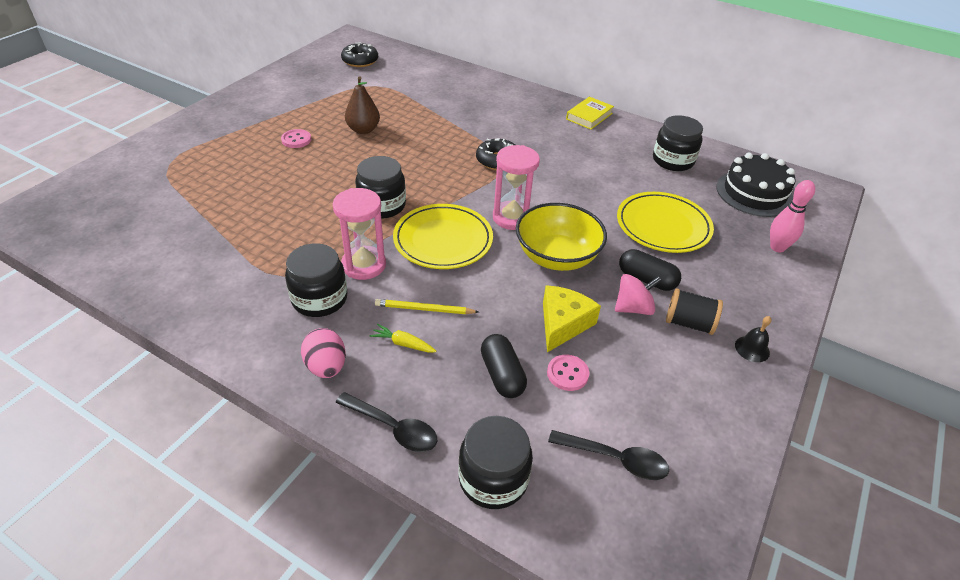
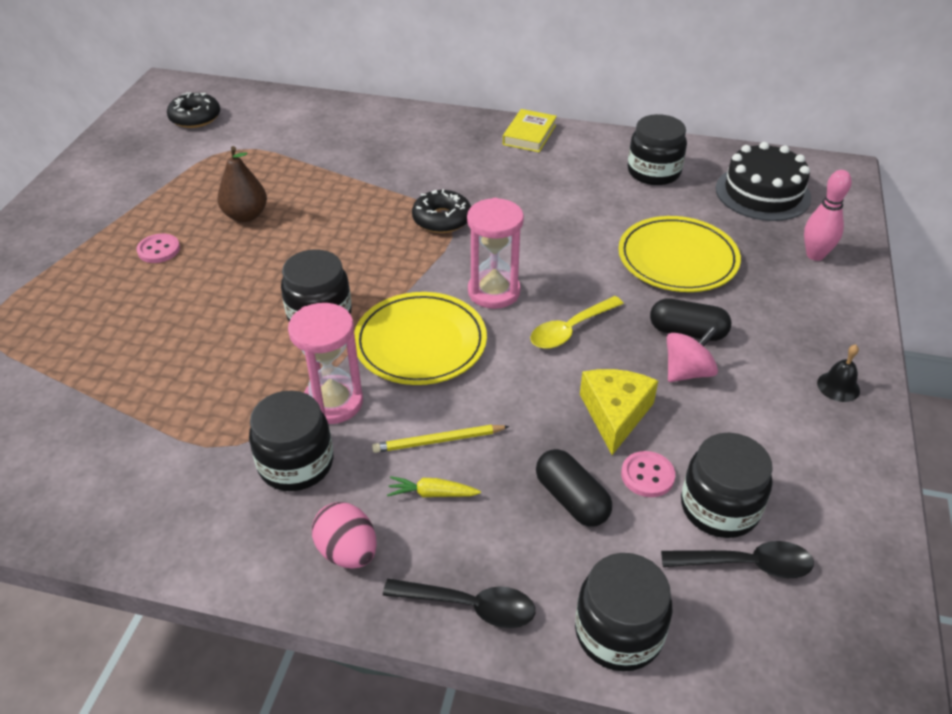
camera: 15 degrees left, 0 degrees up
yellow bowl [516,203,607,271] -> yellow spoon [530,296,624,349]
black spool [666,288,723,335] -> none
none -> black jar [681,433,773,538]

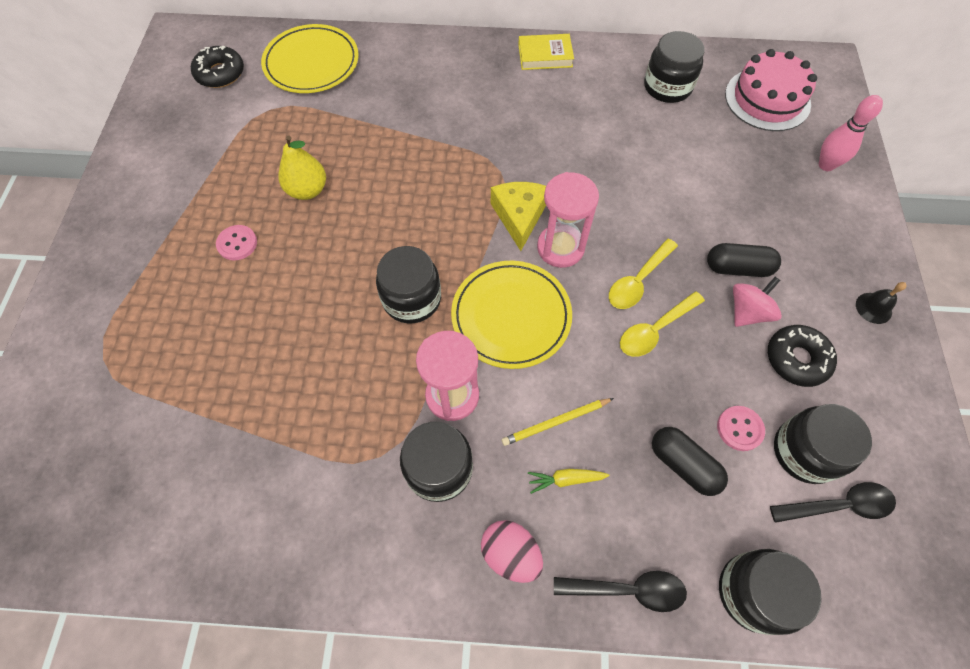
camera: 10 degrees left, 20 degrees up
brown pear [217,146,267,222] -> yellow pear [279,135,326,200]
black donut [412,189,471,233] -> black donut moved to [768,325,837,387]
yellow book [503,109,557,152] -> yellow book turned 75 degrees clockwise [518,34,574,70]
yellow cheese [580,369,658,455] -> yellow cheese moved to [491,182,546,251]
yellow plate [618,216,741,292] -> yellow plate moved to [261,24,359,93]
black cake [716,142,811,221] -> pink cake [725,49,817,131]
none -> yellow spoon [620,291,705,357]

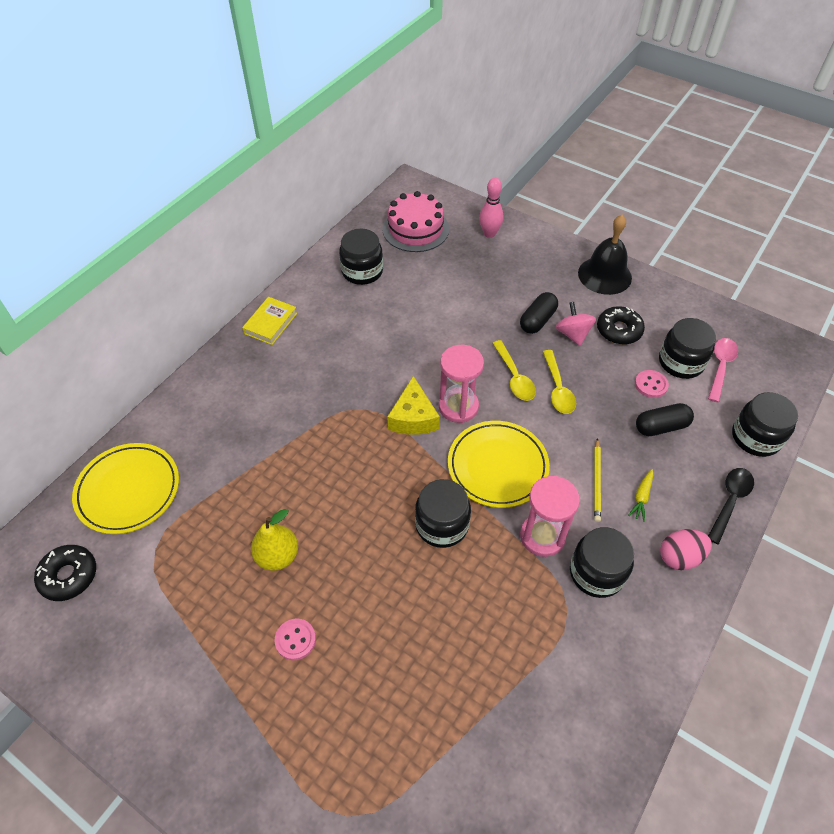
camera: 60 degrees left, 10 degrees down
yellow cheese [491,182,546,251] -> yellow cheese turned 120 degrees counterclockwise [387,376,440,434]
black spoon [770,482,896,523] -> pink spoon [708,338,738,402]
black bell [856,282,907,324] -> black bell [578,215,632,295], size x2.16

